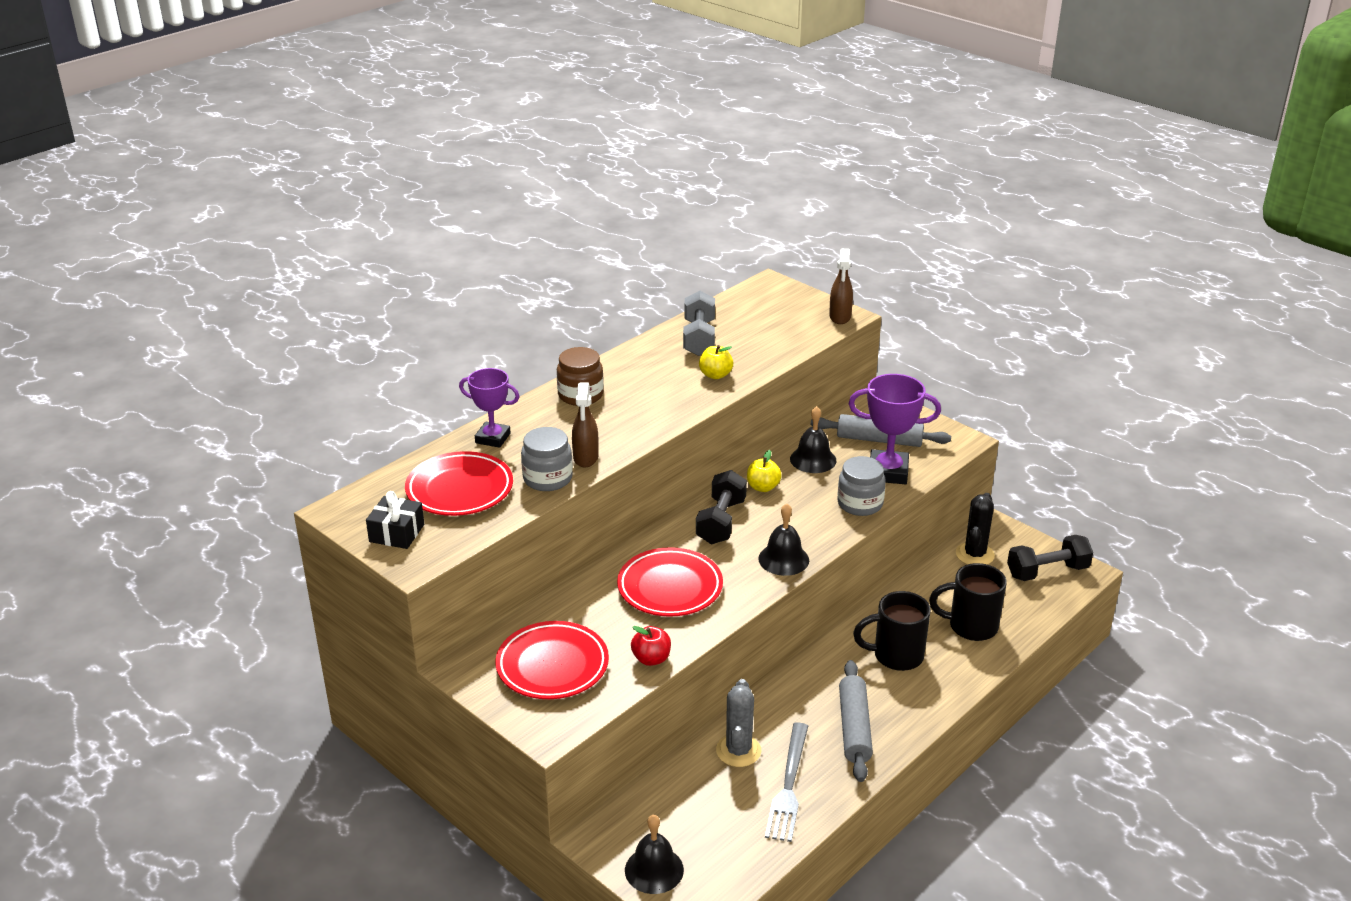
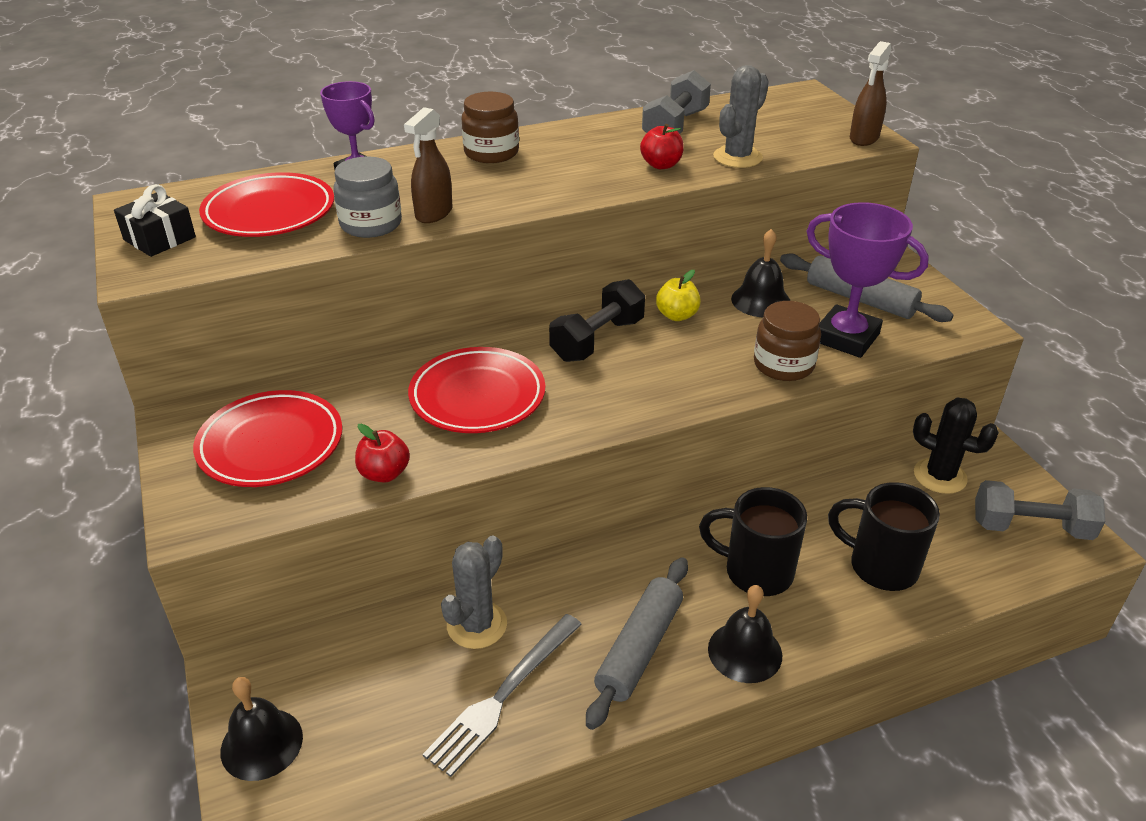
camera: 25 degrees right, 5 degrees up
yellow apple [699,345,733,379] -> red apple [640,124,684,169]
black bell [758,503,809,576] -> black bell moved to [708,585,782,683]
grey jar [838,456,886,516] -> brown jar [754,301,821,381]
black cactus [956,493,995,565] -> black cactus turned 75 degrees clockwise [913,398,999,494]
black dumbbell [1007,535,1093,581] -> grey dumbbell [975,480,1105,540]
none -> grey cactus [713,65,769,168]

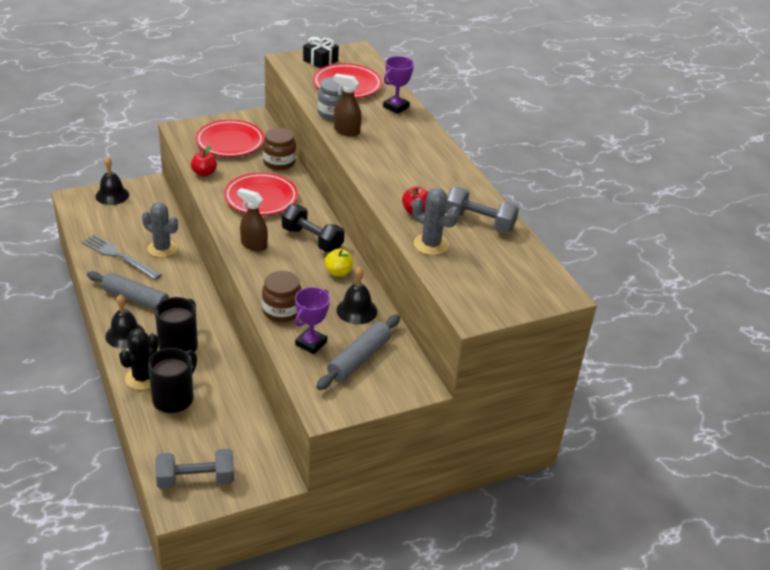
camera: 85 degrees right, 0 degrees up
brown jar [461,92,519,163] -> brown jar moved to [263,128,296,170]
purple trophy [807,202,929,358] -> purple trophy [295,287,330,354], size x0.66
brown spray bottle [850,41,891,146] -> brown spray bottle moved to [237,188,268,251]
black cactus [913,398,999,494] -> black cactus moved to [119,328,158,390]
grey dumbbell [975,480,1105,540] -> grey dumbbell turned 75 degrees clockwise [155,449,234,489]

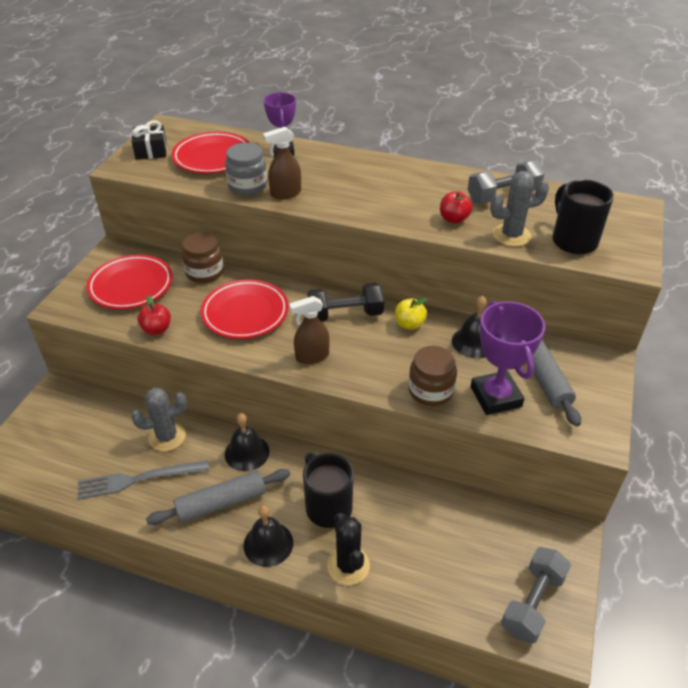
camera: 45 degrees left, 5 degrees up
black bell [95,157,129,205] -> black bell moved to [225,413,269,471]
black mug [148,348,197,413] -> black mug moved to [553,180,614,254]
purple trophy [295,287,330,354] -> purple trophy [471,301,545,415], size x1.50

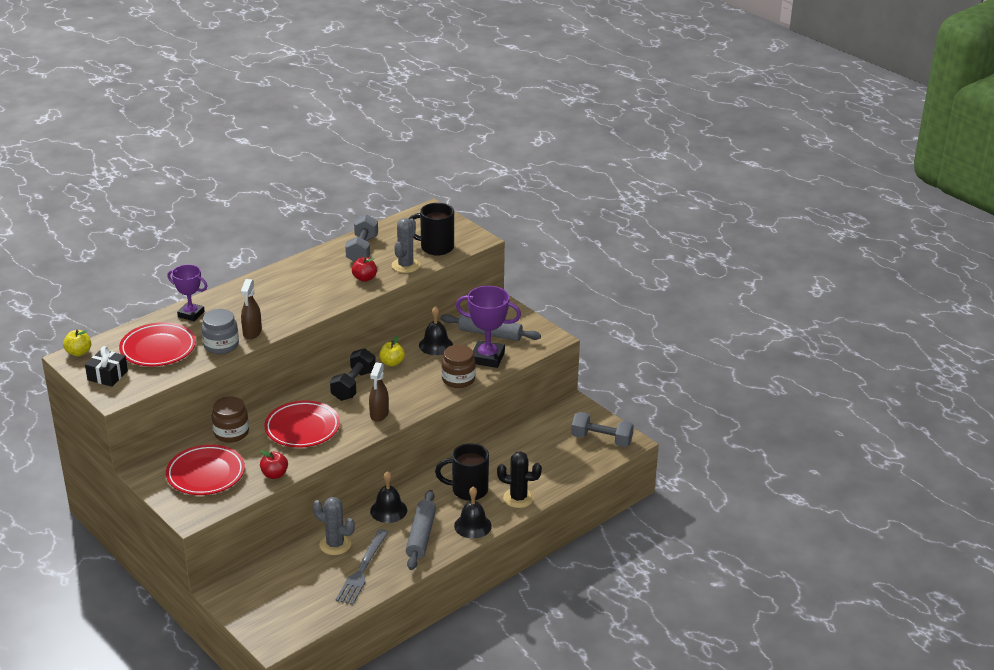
camera: 60 degrees left, 10 degrees down
grey cactus [131,388,187,451] -> grey cactus turned 75 degrees counterclockwise [313,497,355,555]
grey dumbbell [501,547,571,644] -> grey dumbbell turned 45 degrees counterclockwise [571,412,634,447]
none -> yellow apple [63,330,91,356]

